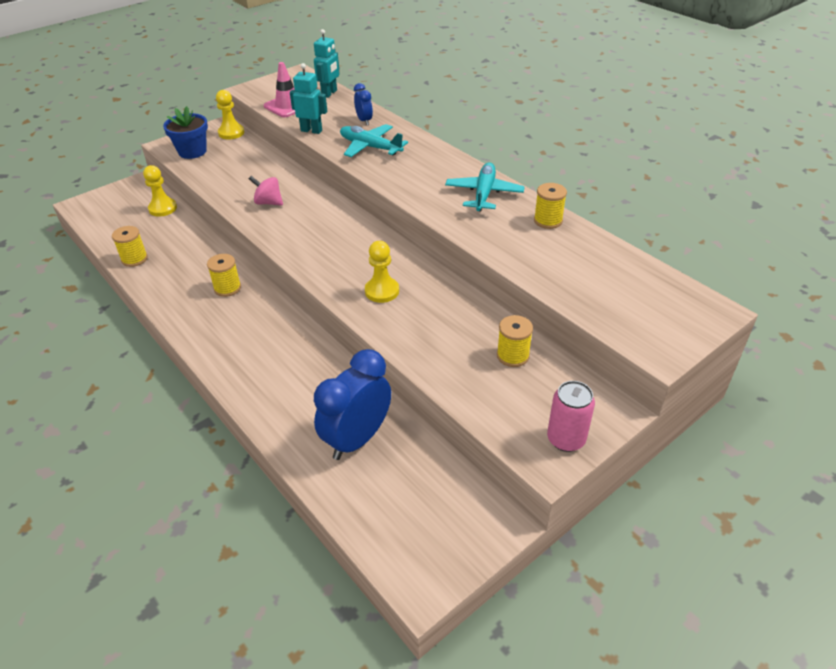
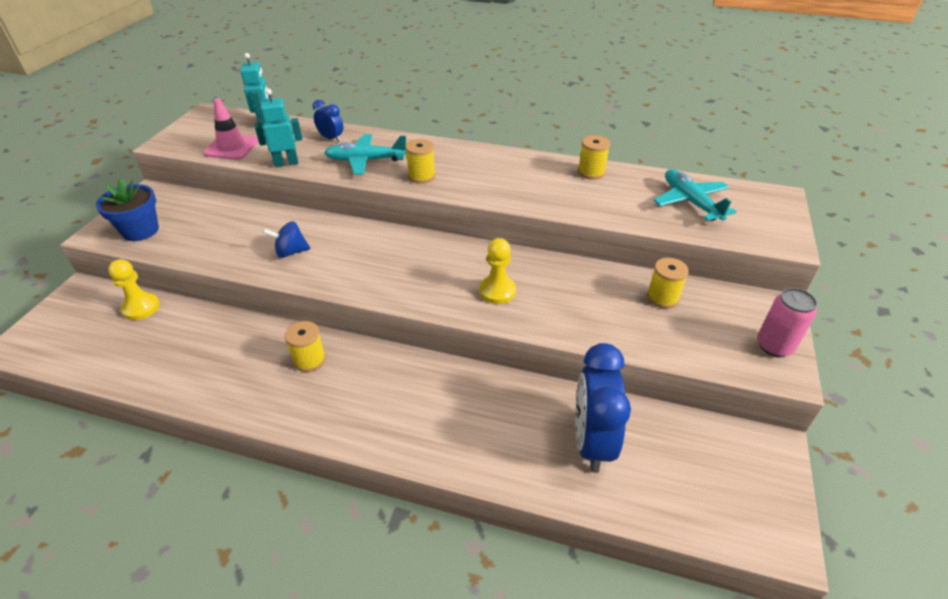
camera: 35 degrees left, 0 degrees up
yellow spool [112,226,148,267] -> yellow spool moved to [405,139,435,184]
yellow pawn [216,90,244,139] -> none
pink spinning top [249,176,283,206] -> blue spinning top [263,221,310,258]
turquoise plane [445,162,525,211] -> turquoise plane moved to [653,169,737,221]

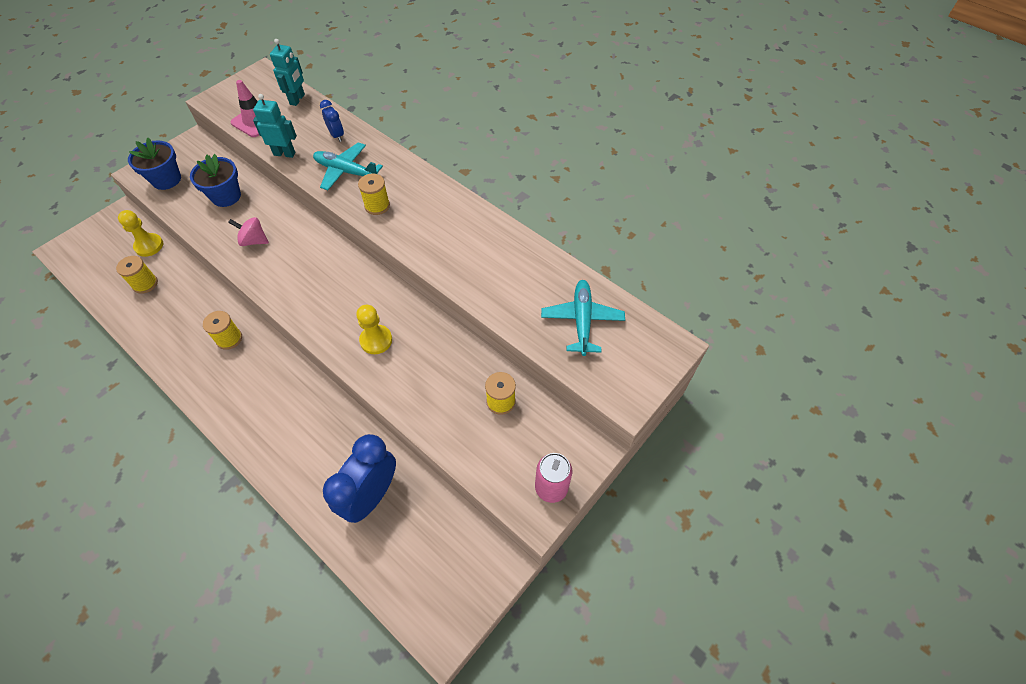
camera: 25 degrees right, 15 degrees up
blue spinning top [263,221,310,258] -> pink spinning top [228,217,269,246]
yellow spool [578,135,610,180] -> yellow spool moved to [116,256,158,294]
none -> blue flower pot [190,154,241,207]

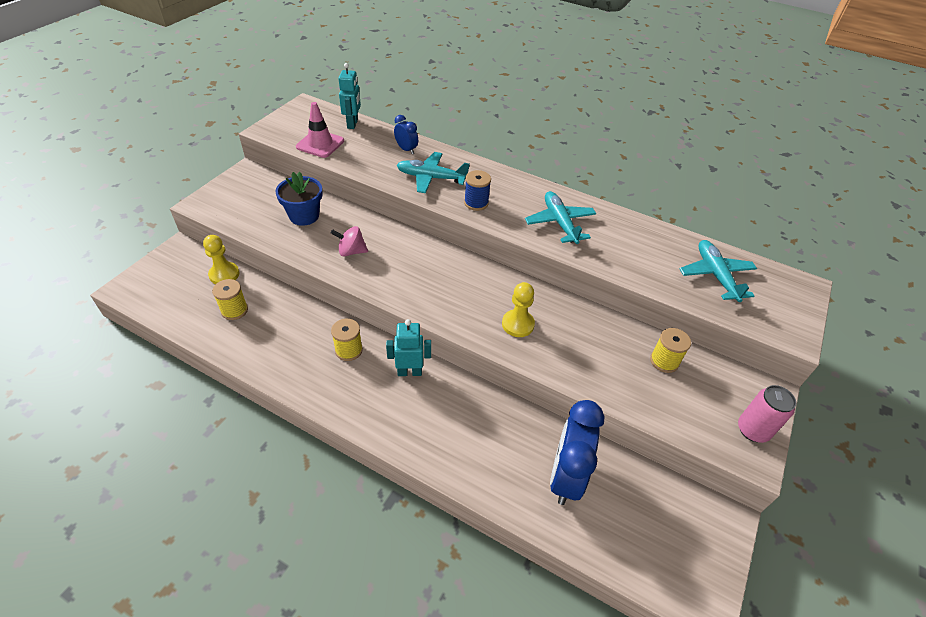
camera: 15 degrees left, 10 degrees down
blue flower pot [128,138,181,190] -> none
turquoise robot [253,94,297,158] -> turquoise robot moved to [386,319,431,376]
yellow spool [358,174,390,215] -> blue spool [464,170,491,211]
none -> turquoise plane [525,191,597,244]

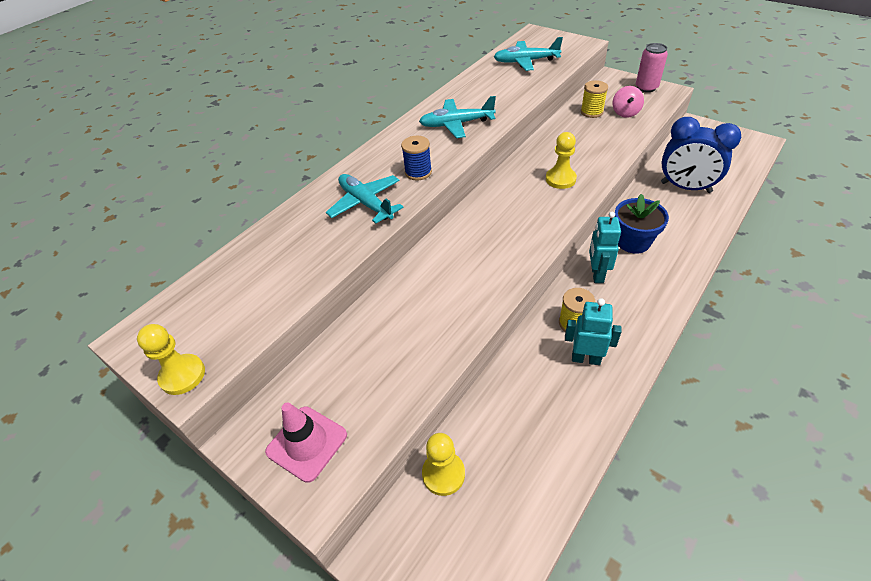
camera: 75 degrees left, 0 degrees up
yellow spool [212,279,248,320] -> none
blue flower pot [276,171,322,226] -> blue flower pot moved to [615,194,669,254]
pink traffic cone [296,102,344,158] -> pink traffic cone moved to [265,402,347,483]
pink spinning top [331,226,368,257] -> pink spinning top moved to [613,86,644,118]
turquoise robot [338,63,361,129] -> turquoise robot moved to [565,298,622,365]
blue clock [394,115,418,154] -> none
turquoise plane [397,152,470,193] -> turquoise plane turned 120 degrees clockwise [326,174,404,224]
none -> yellow pawn [137,324,205,395]

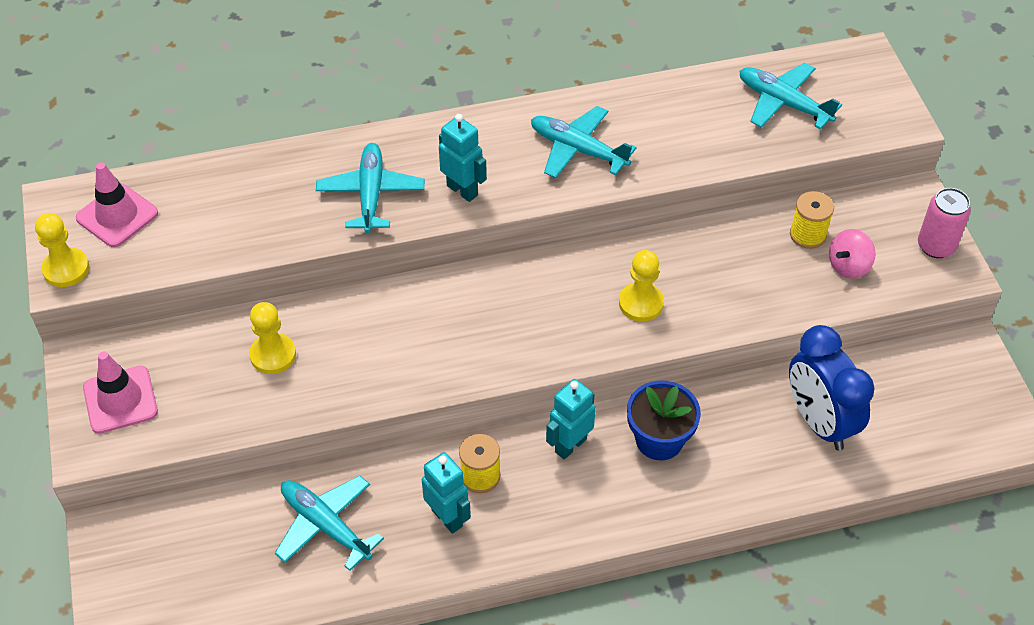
camera: 35 degrees right, 5 degrees up
blue spool [401,136,432,180] -> turquoise robot [439,114,487,202]
yellow pawn [422,433,465,496] -> yellow pawn moved to [249,302,296,374]
none -> pink traffic cone [75,162,158,247]
none -> turquoise plane [275,476,384,571]

